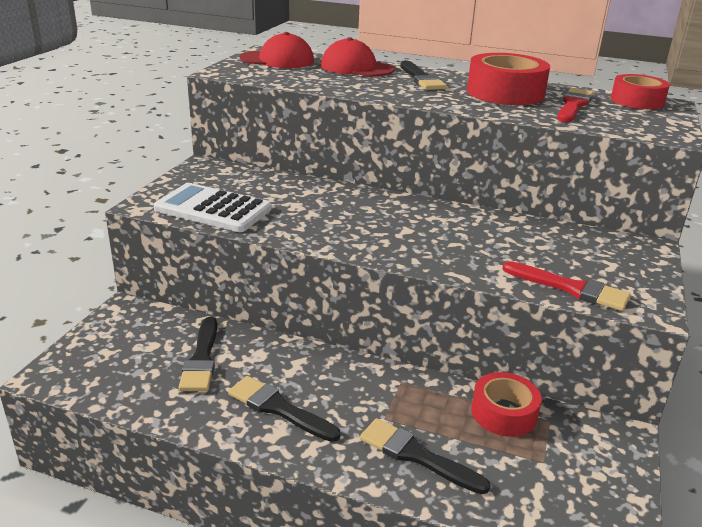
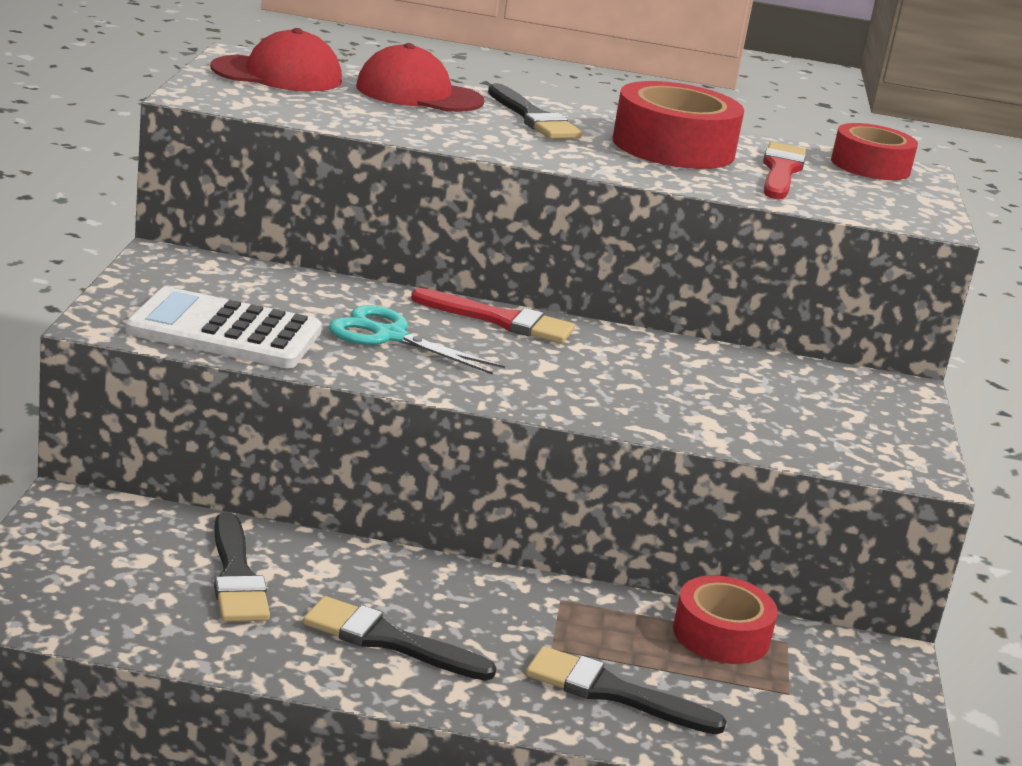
camera: 15 degrees left, 5 degrees down
red brush [502,261,631,311] -> red brush moved to [411,288,575,343]
none -> turquoise scissors [328,305,505,375]

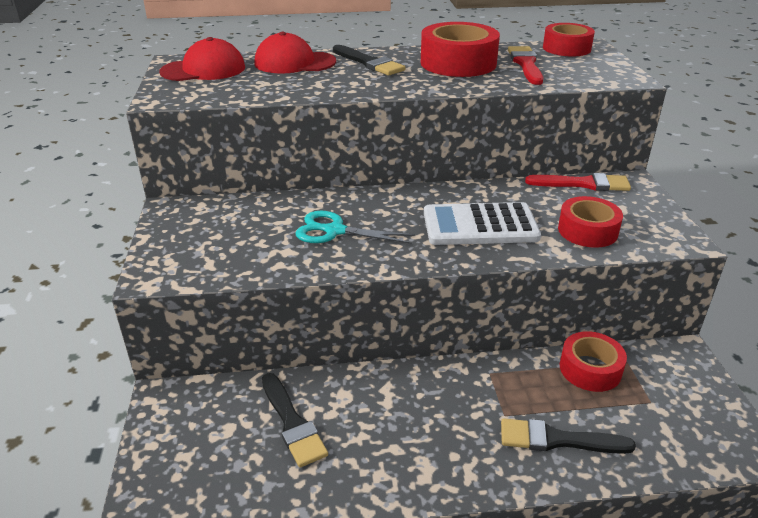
camera: 10 degrees left, 10 degrees up
white calculator [125,287,322,368] -> white calculator moved to [424,202,541,245]
black brush [303,596,496,681] -> none
red brush [411,288,575,343] -> red brush moved to [525,173,631,191]
none -> red tape [558,196,623,248]

